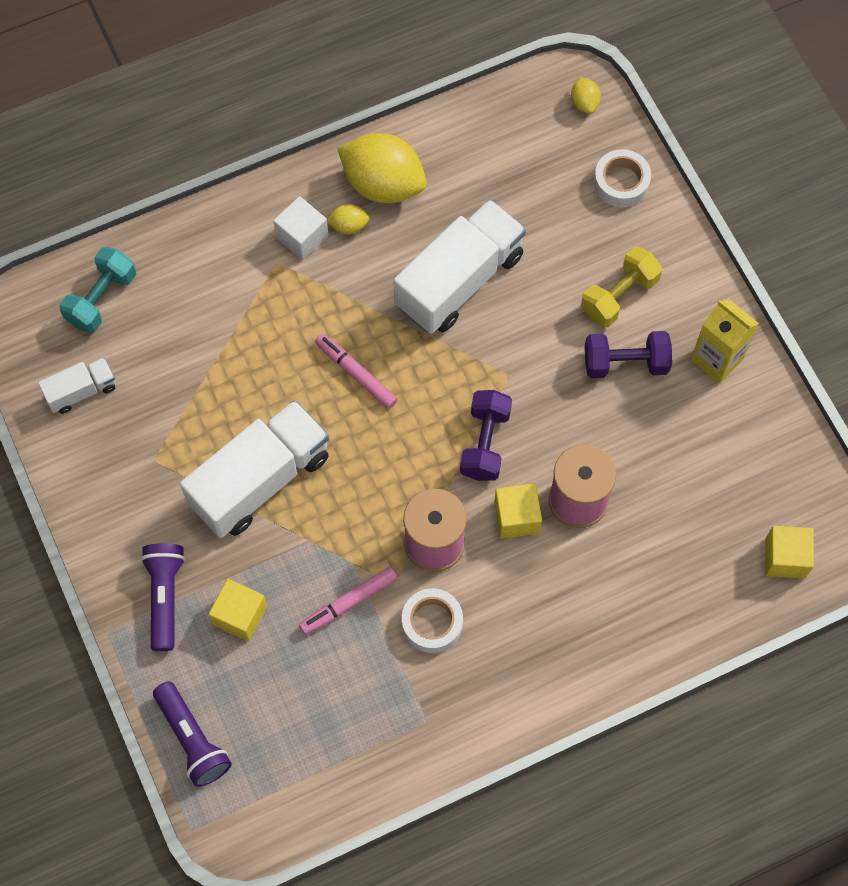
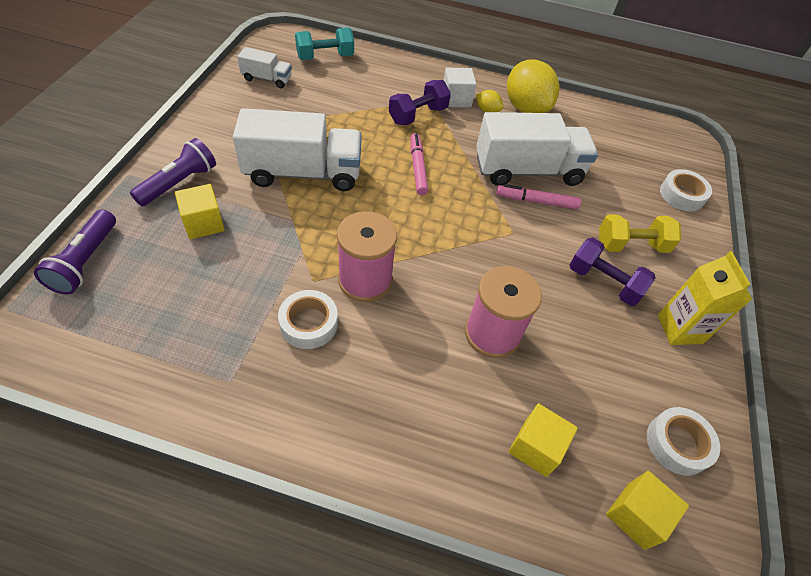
camera: 35 degrees right, 15 degrees down
pink marker [299,567,398,635] -> pink marker moved to [496,184,581,210]
purple dumbbell [460,390,512,481] -> purple dumbbell moved to [389,80,451,125]
yellow cube [494,483,542,538] -> yellow cube moved to [509,403,578,477]
yellow lemon [571,77,601,114] -> none
none -> white tape [647,407,720,476]

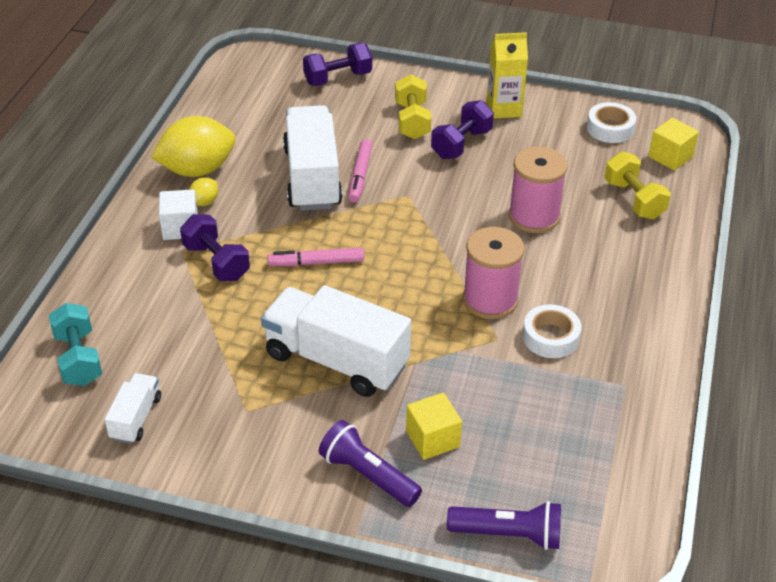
camera: 85 degrees left, 10 degrees down
white truck [233,108,362,191] -> white truck turned 60 degrees counterclockwise [261,285,411,397]
yellow cube [509,403,578,477] -> yellow dumbbell [604,151,671,219]
white tape [660,169,712,211] -> purple dumbbell [303,43,372,86]

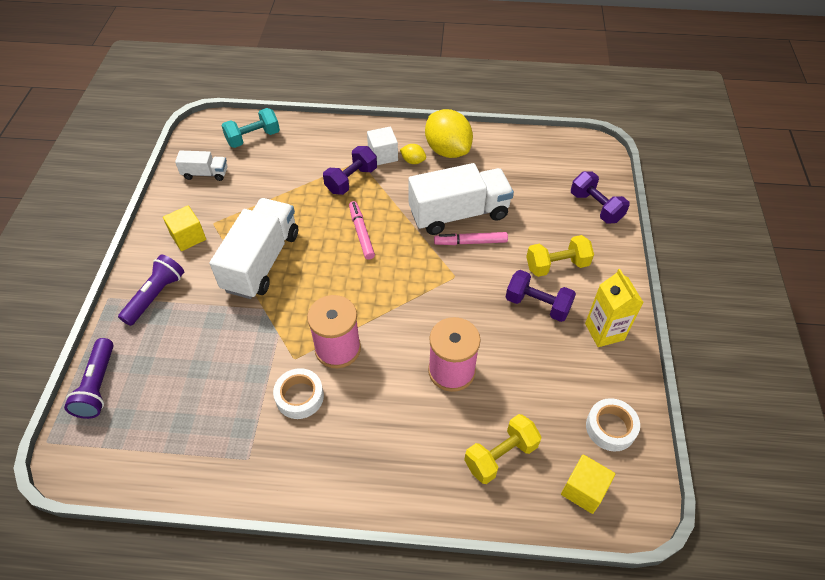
camera: 80 degrees right, 10 degrees up
yellow cube [406,393,462,460] -> yellow cube moved to [163,205,206,251]

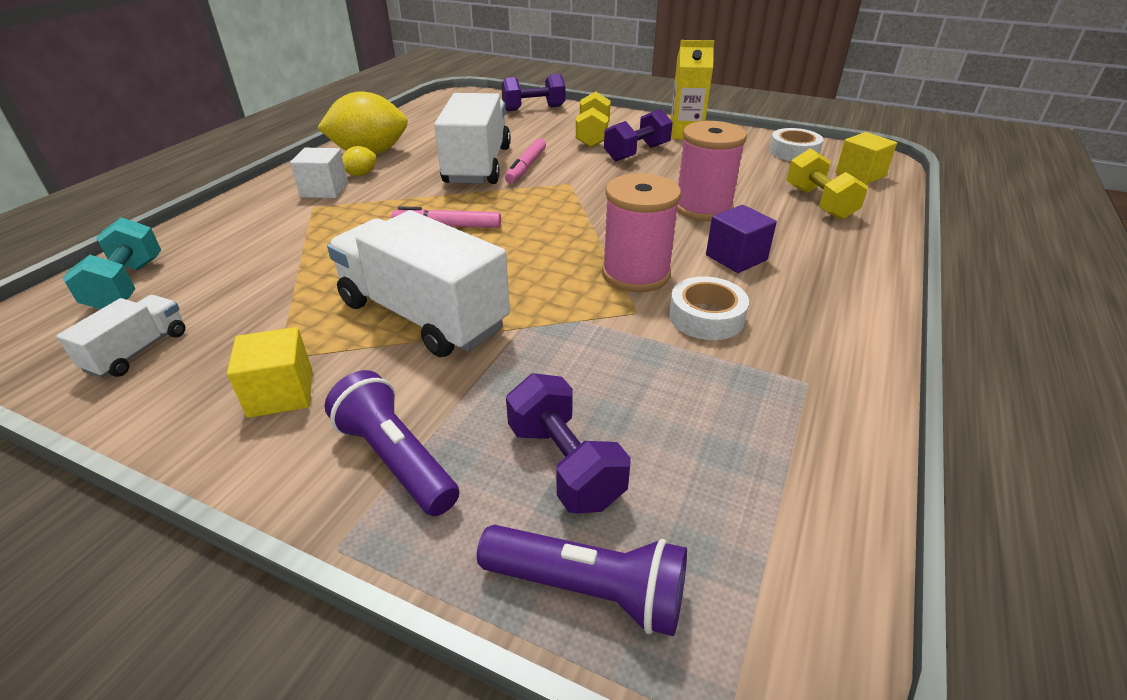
camera: 70 degrees left, 15 degrees down
purple dumbbell [323,146,377,195] -> purple dumbbell moved to [506,373,631,514]
none -> purple cube [706,205,777,273]

